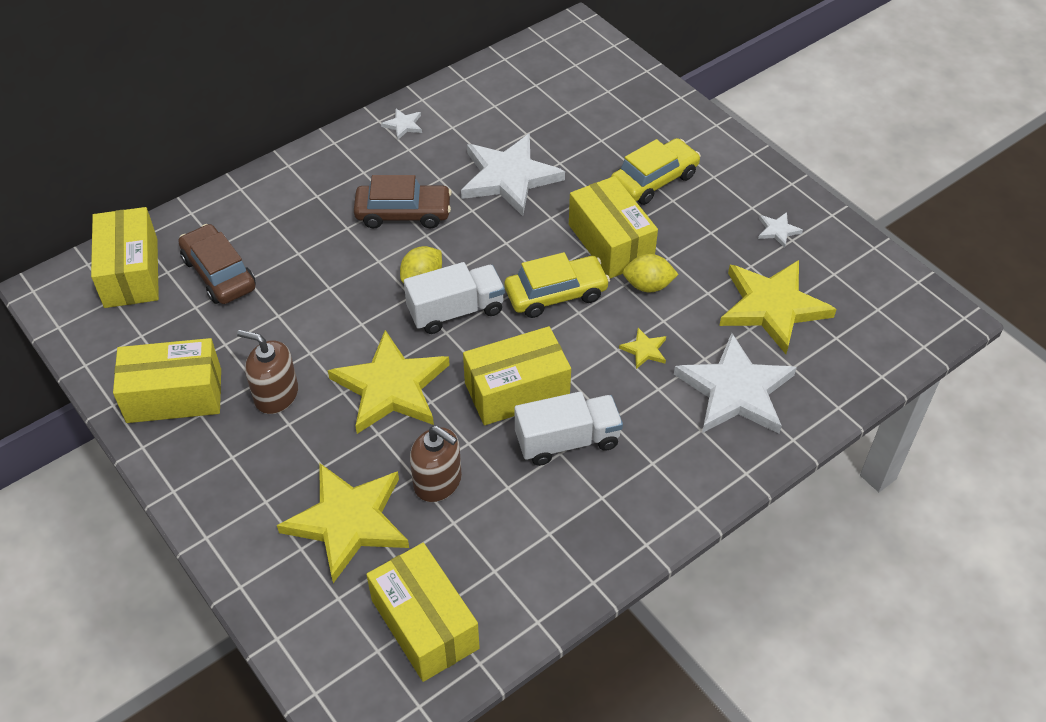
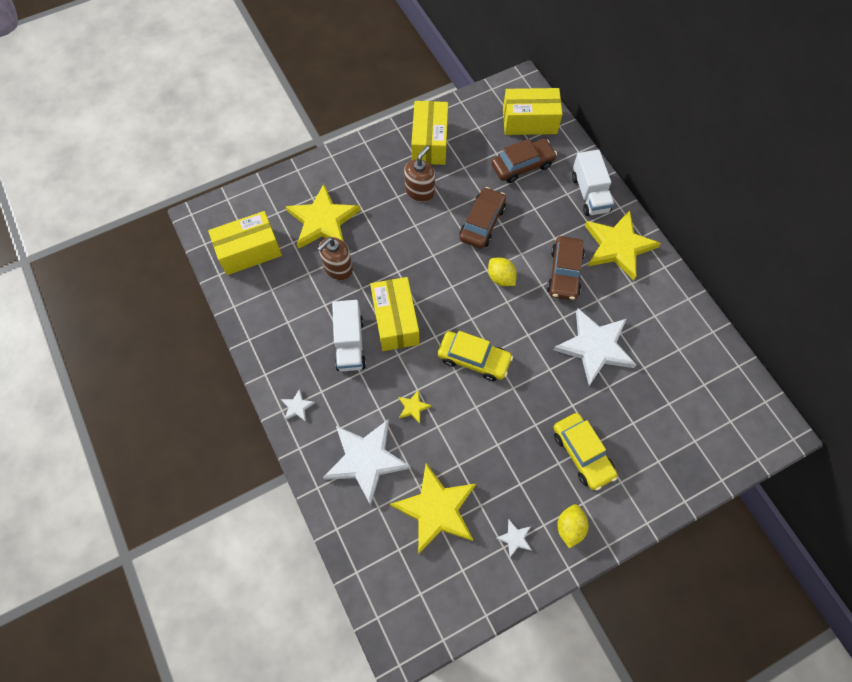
camera: 100 degrees right, 15 degrees up
yellow star [328,330,450,434] -> yellow star moved to [585,210,661,280]
white star [381,109,422,140] -> white star moved to [281,389,315,422]
white truck [404,262,505,334] -> white truck moved to [572,149,614,216]
yellow car [504,252,610,318] -> yellow car turned 60 degrees counterclockwise [438,331,513,381]
yellow box [569,176,658,279] -> none
yellow lemon [623,254,679,292] -> yellow lemon moved to [557,504,589,549]
none -> brown car [459,187,506,249]

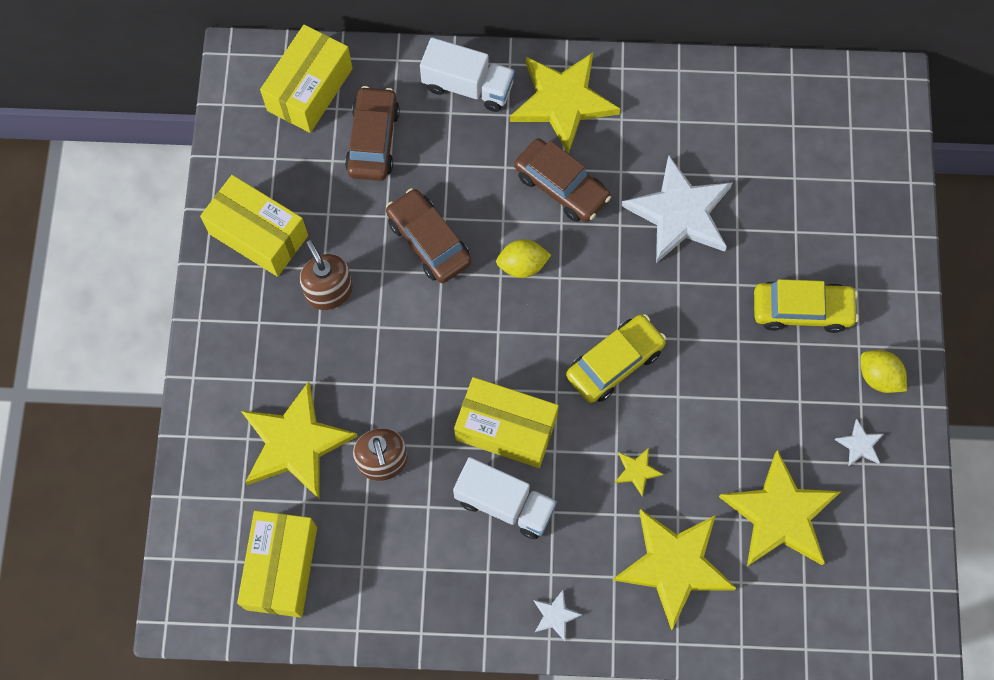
camera: 60 degrees left, 5 degrees up
white star [323,420,411,505] -> yellow star [613,509,737,630]

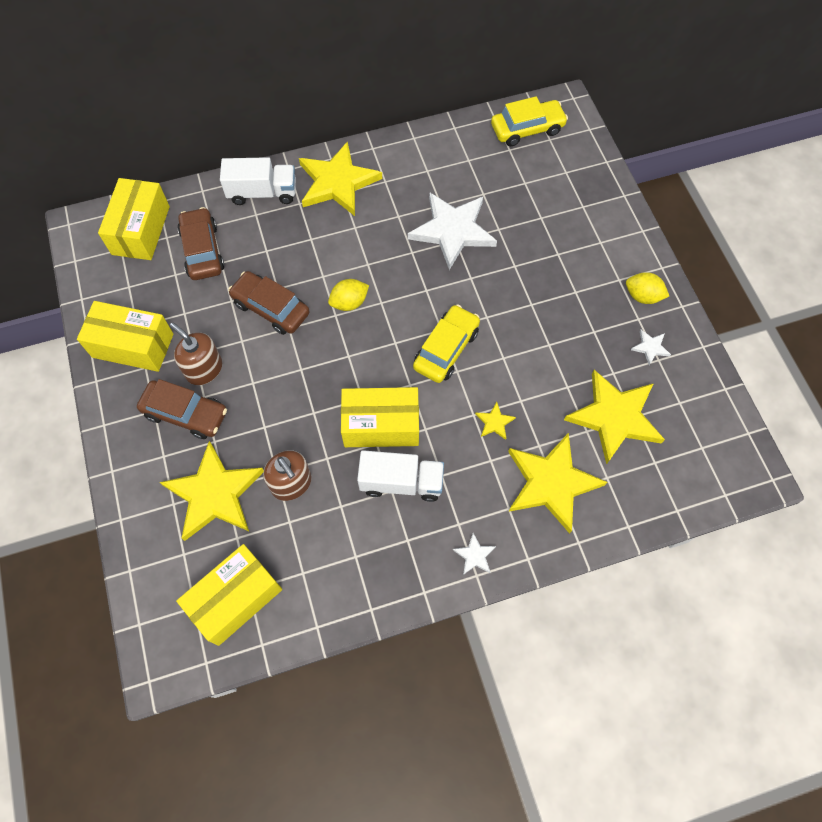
camera: 20 degrees left, 5 degrees down
yellow box [237,511,317,618] -> yellow box turned 60 degrees clockwise [176,544,282,646]
brown car [514,138,611,222] -> brown car moved to [137,379,227,439]
yellow car [754,279,859,333] -> yellow car moved to [491,96,568,147]

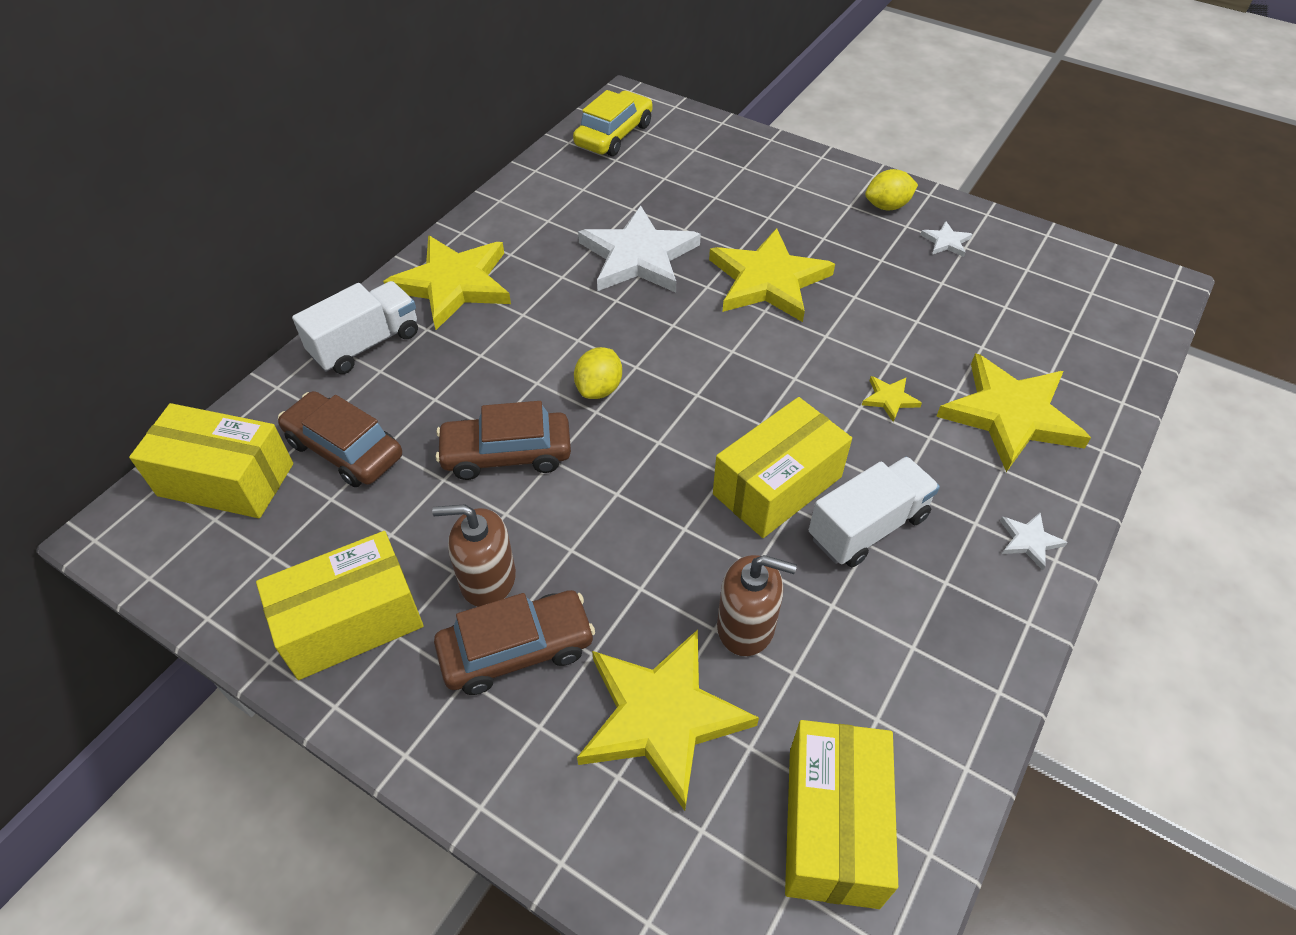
camera: 40 degrees left, 15 degrees down
yellow box [98,178,170,260] -> yellow box turned 45 degrees counterclockwise [129,403,293,518]
yellow car [413,304,480,383] -> none
yellow star [564,370,665,465] -> yellow star moved to [709,228,835,322]

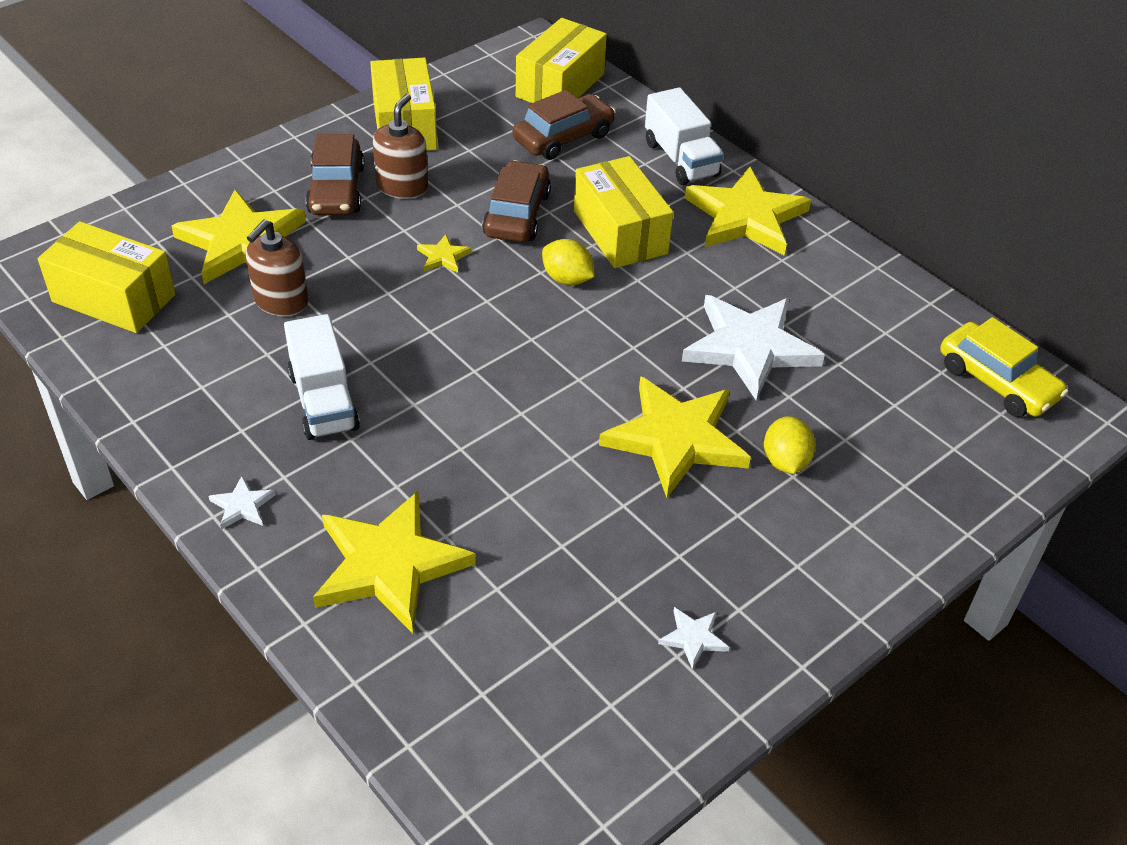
camera: 105 degrees right, 5 degrees down
yellow box [713,397,852,538] -> yellow box moved to [574,156,673,268]
yellow star [862,376,922,422] -> yellow star moved to [417,234,471,273]
yellow lemon [865,169,918,211] -> yellow lemon moved to [764,416,816,474]

